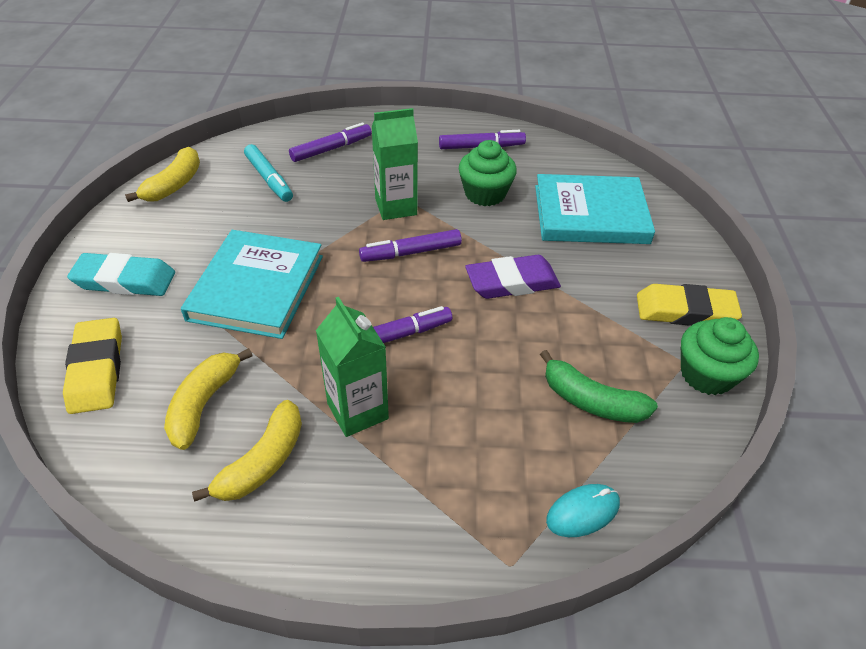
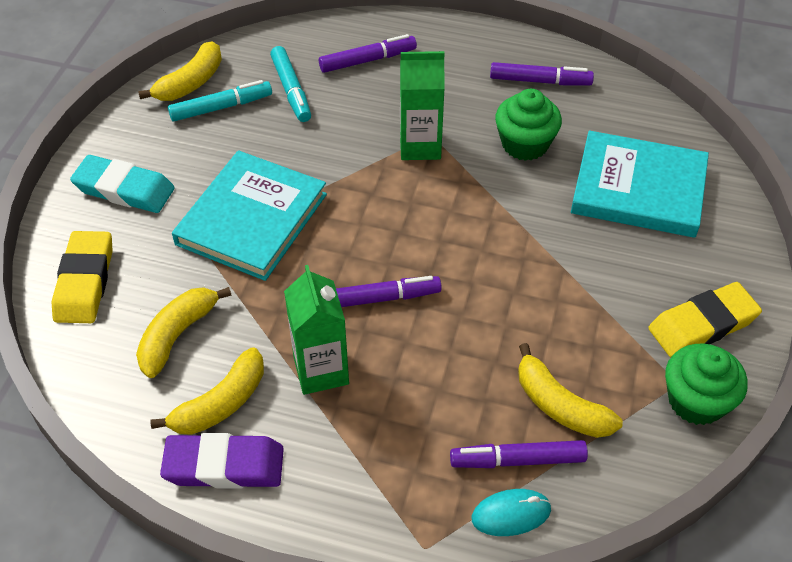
camera: 15 degrees right, 5 degrees up
purple marker [359,229,462,262] -> purple marker moved to [450,440,588,468]
purple eraser [465,255,561,299] -> purple eraser moved to [160,433,284,489]
green banana [540,350,658,423] -> yellow banana [518,343,623,438]
yellow eraser [637,284,742,326] -> yellow eraser turned 45 degrees counterclockwise [648,282,762,357]
none -> turquoise marker [168,80,272,121]

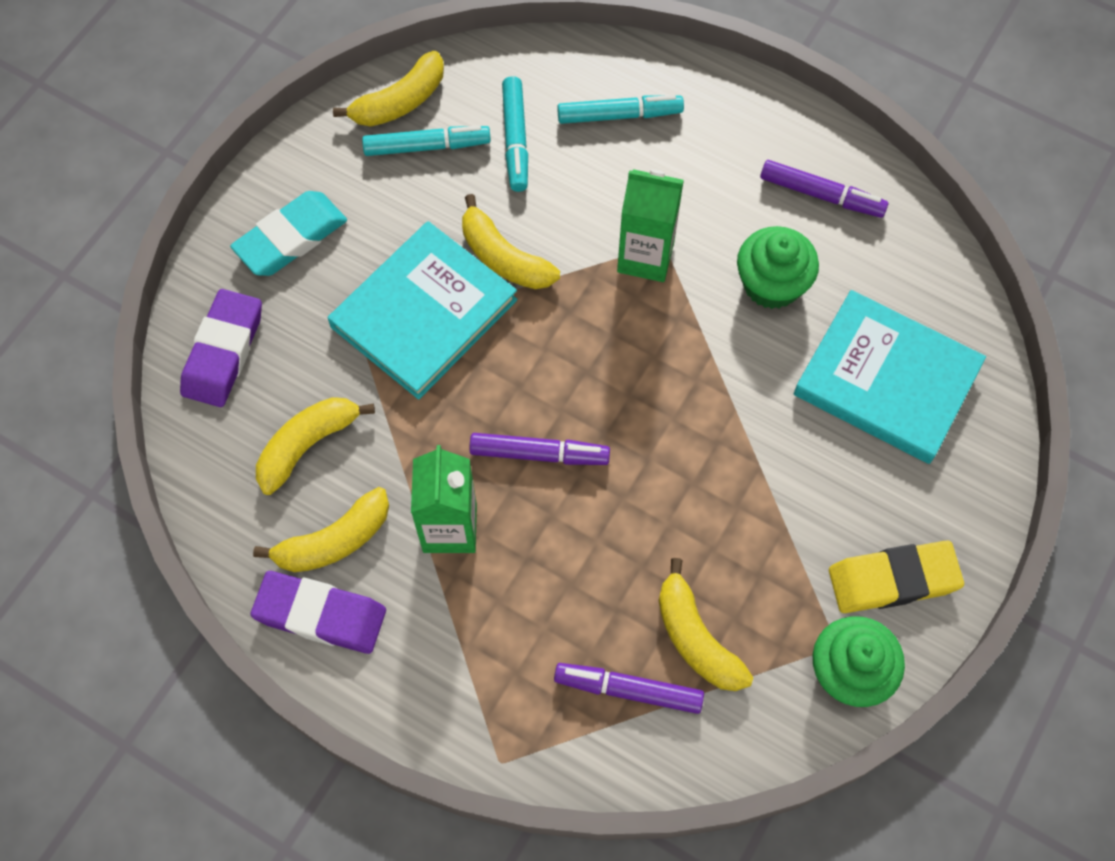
camera: 15 degrees right, 15 degrees up
yellow eraser [52,231,113,323] -> purple eraser [180,289,262,407]
turquoise eraser [70,155,175,213] -> turquoise eraser turned 75 degrees counterclockwise [230,191,347,276]
purple marker [319,34,417,73] -> turquoise marker [557,95,684,124]
turquoise mouse [471,489,551,536] -> none
none -> yellow banana [462,194,560,289]

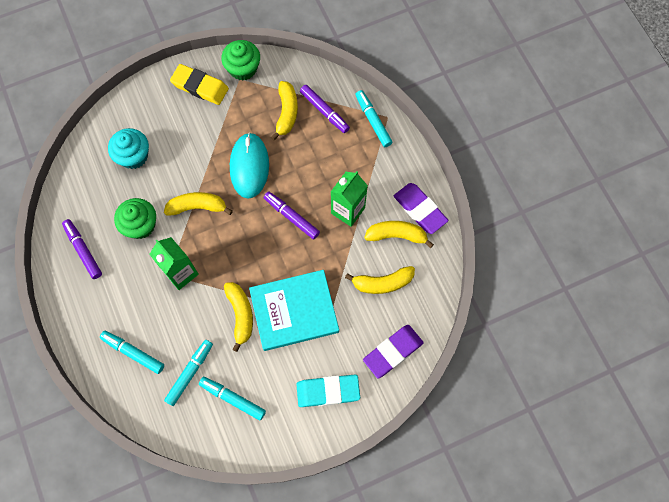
camera: 145 degrees left, 5 degrees up
yellow banana [333,51,444,127] -> yellow banana moved to [164,192,233,216]
turquoise book [794,290,986,464] -> turquoise cupcake [108,128,149,169]
none -> turquoise mouse [230,133,269,199]
none -> turquoise marker [355,90,393,147]

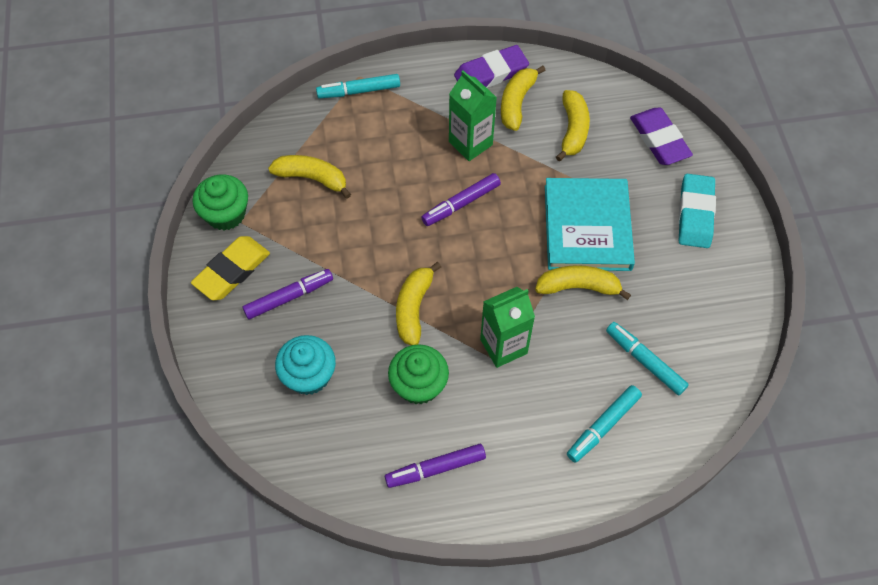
camera: 75 degrees left, 10 degrees down
turquoise marker [199,377,266,421] -> none
turquoise mouse [230,133,269,199] -> none
purple marker [300,85,350,133] -> purple marker moved to [243,269,333,319]

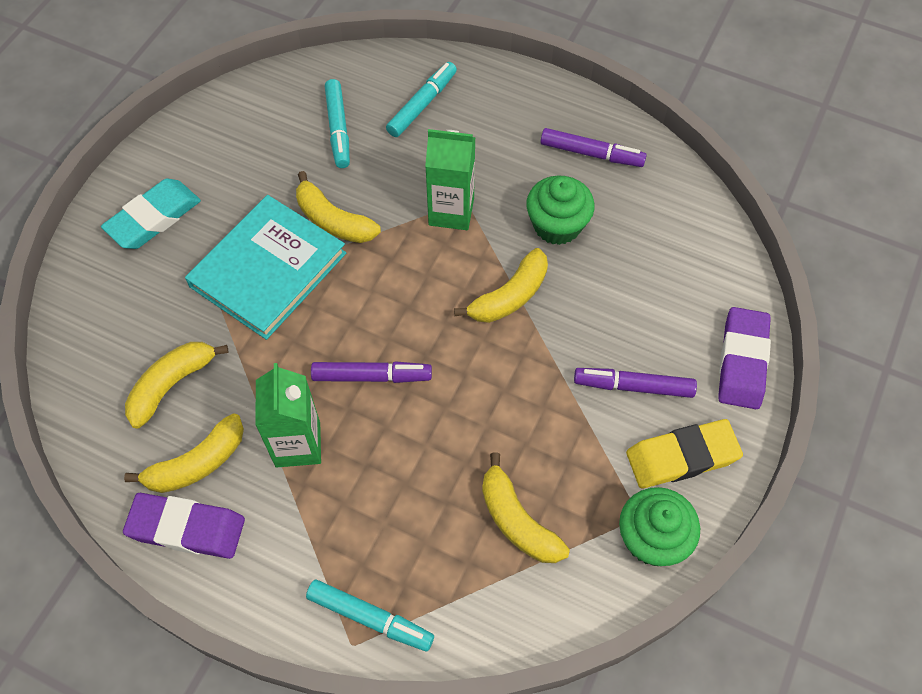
camera: 145 degrees left, 0 degrees up
turquoise cupcake [275,335,336,395] -> none
turquoise marker [567,385,642,463] -> turquoise marker turned 45 degrees counterclockwise [386,62,457,137]
purple eraser [630,107,693,165] -> purple eraser moved to [718,307,771,409]

